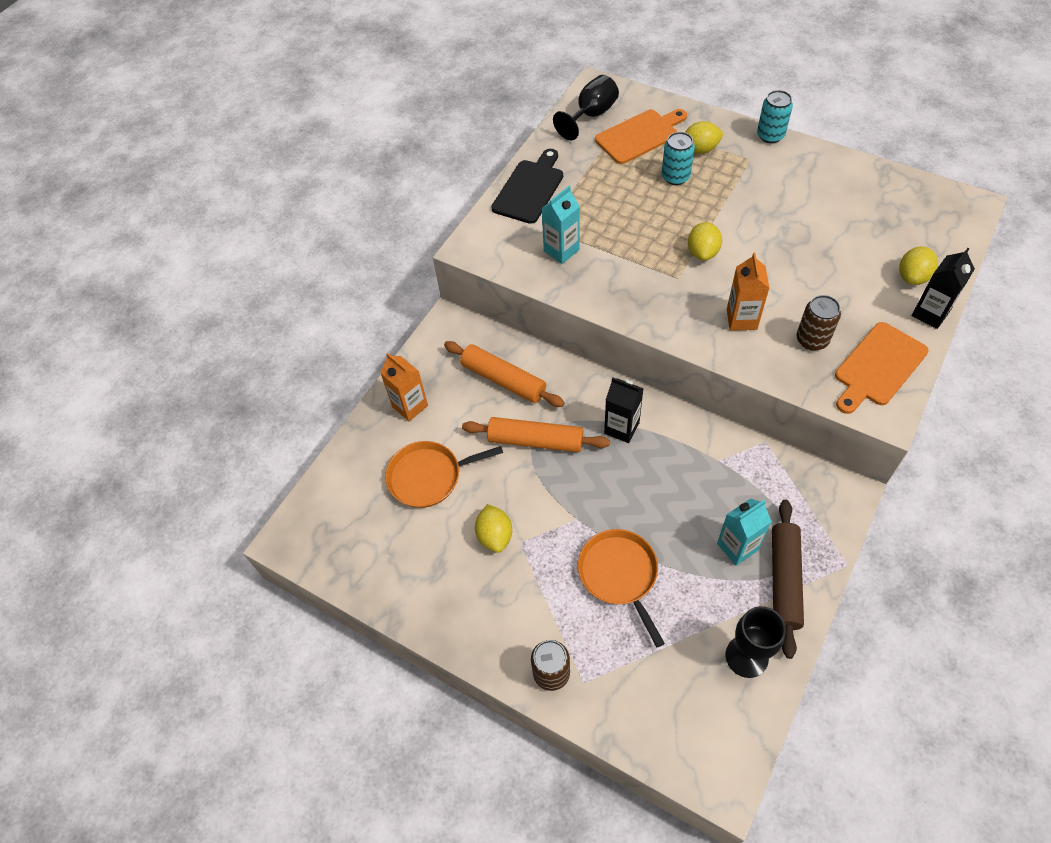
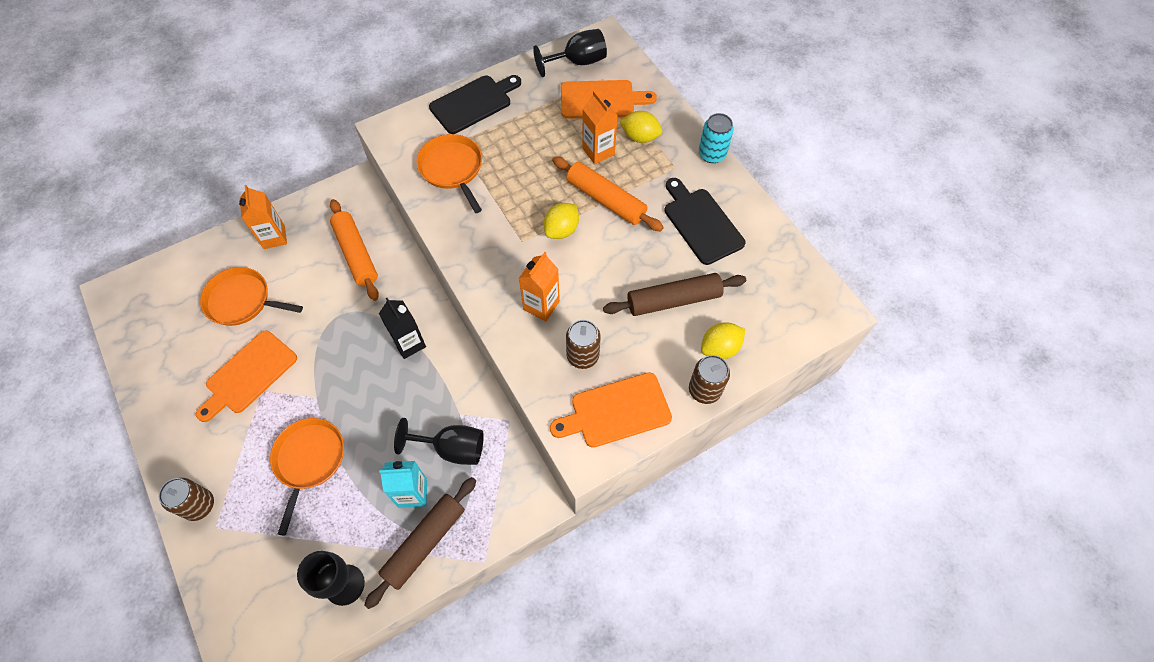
camera: 25 degrees right, 5 degrees up
orange rolling pin [462,417,610,452] -> orange rolling pin moved to [552,156,664,231]
yellow lemon [475,504,512,553] -> orange cutting board [196,330,297,422]
turquoise carton [541,186,580,264] -> orange pan [416,134,482,213]
turquoise can [662,132,695,185] -> orange carton [582,90,618,164]
black carton [912,248,975,329] -> brown can [689,355,730,404]
none -> black goblet [394,418,484,465]
none -> brown rolling pin [603,273,746,316]
none -> black cutting board [664,178,745,265]

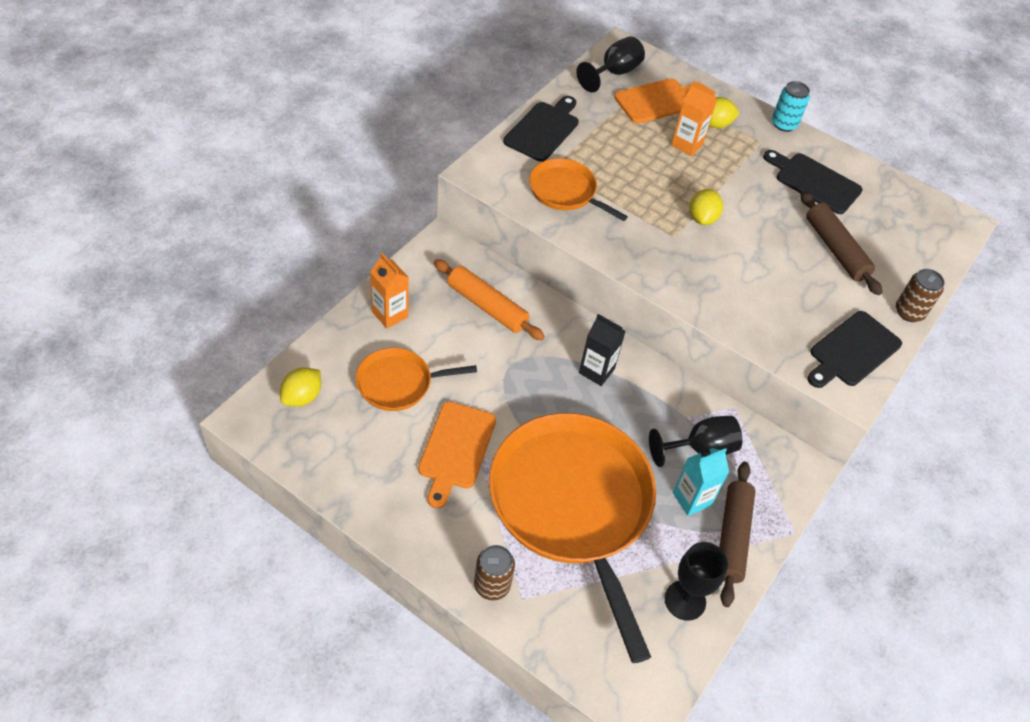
camera: 30 degrees left, 10 degrees down
orange pan [270,418,344,536] -> orange pan [489,413,656,663], size x2.10
orange carton [519,252,560,321] -> none
orange cutting board [550,372,672,448] -> black cutting board [807,311,902,388]
orange rolling pin [552,156,664,231] -> none
brown can [566,320,601,369] -> none
brown rolling pin [603,273,746,316] -> brown rolling pin turned 75 degrees counterclockwise [800,191,883,295]
yellow lemon [701,322,745,359] -> yellow lemon moved to [280,367,321,407]

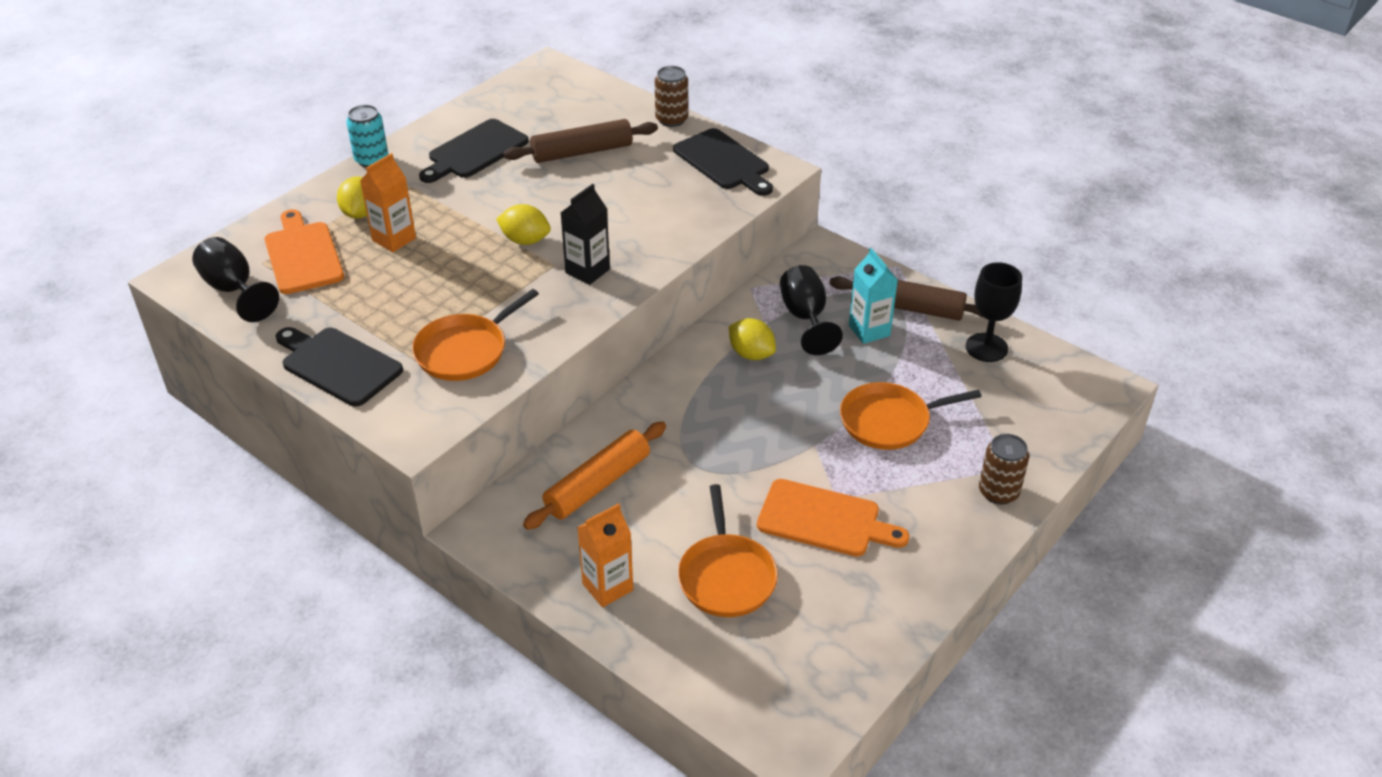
camera: 80 degrees left, 10 degrees down
yellow lemon [280,367,321,407] -> yellow lemon moved to [729,318,776,360]
orange pan [489,413,656,663] -> orange pan [840,382,982,450], size x0.48
black carton [579,314,626,386] -> black carton moved to [561,184,610,285]

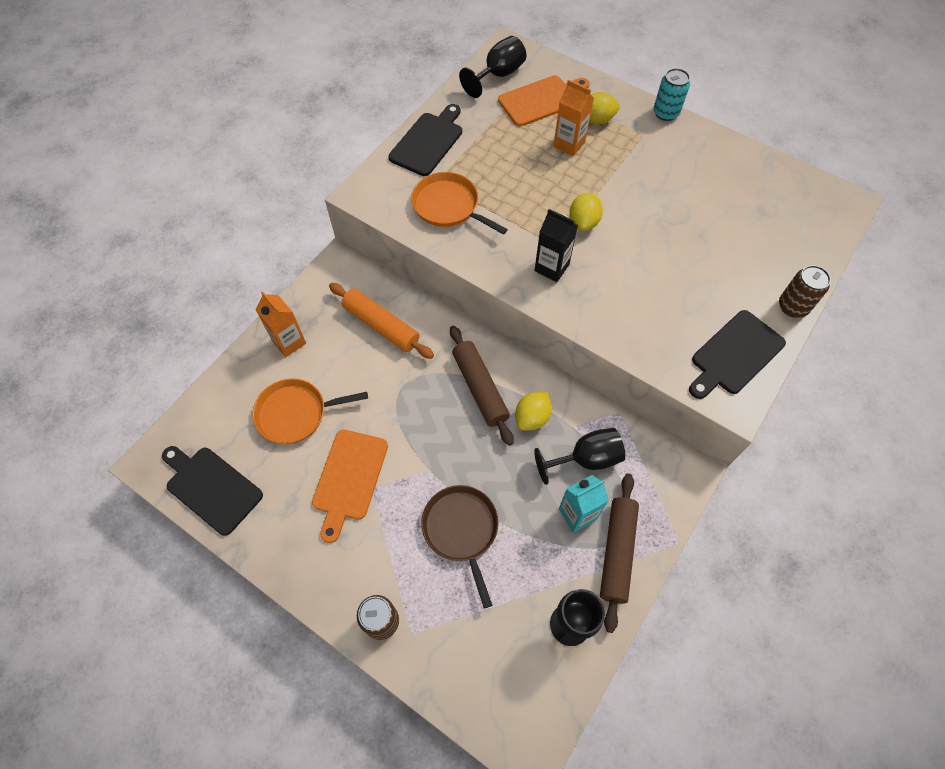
camera: 85 degrees right, 20 degrees up
black cutting board [419,119,529,183] -> black cutting board moved to [162,446,263,536]
brown rolling pin [503,119,658,163] -> brown rolling pin moved to [450,326,513,445]
orange pan [840,382,982,450] -> brown pan [421,485,498,609]

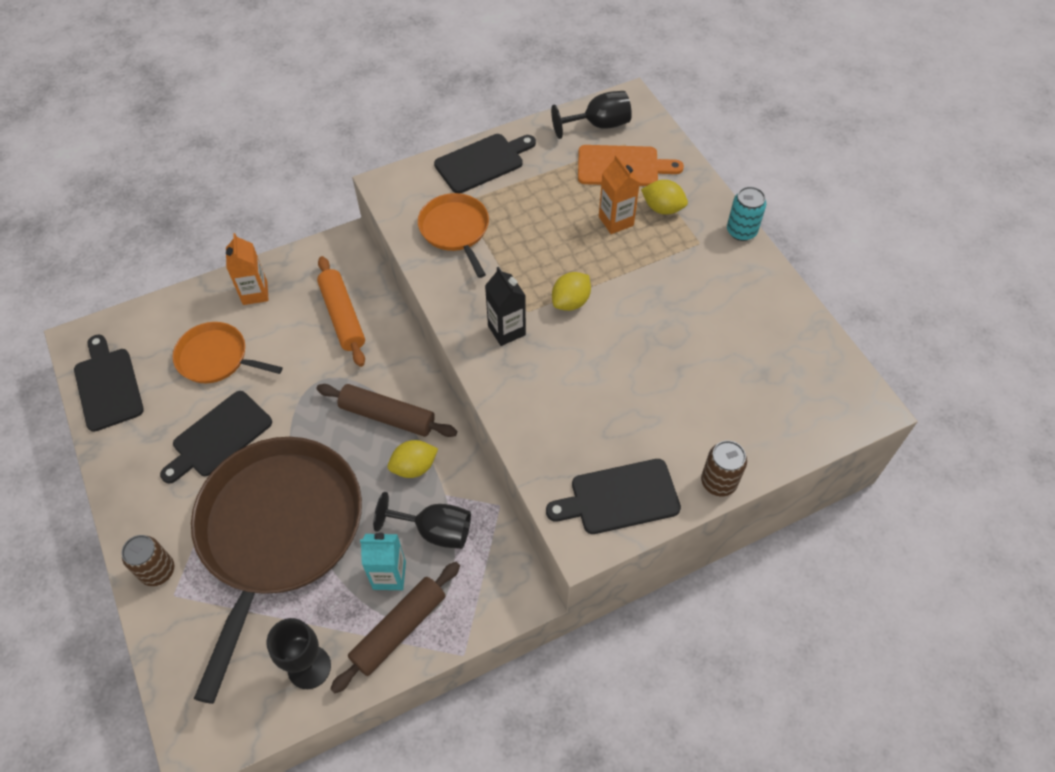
camera: 30 degrees right, 5 degrees down
orange cutting board [312,430,388,543] -> black cutting board [160,391,272,484]
brown pan [421,485,498,609] -> brown pan [191,437,362,704], size x2.10
brown rolling pin [450,326,513,445] -> brown rolling pin turned 75 degrees counterclockwise [316,384,457,437]

